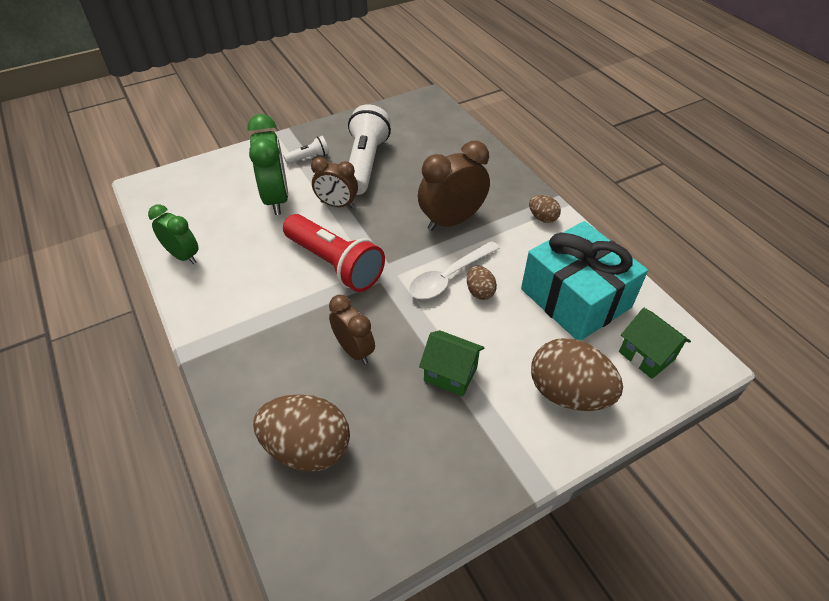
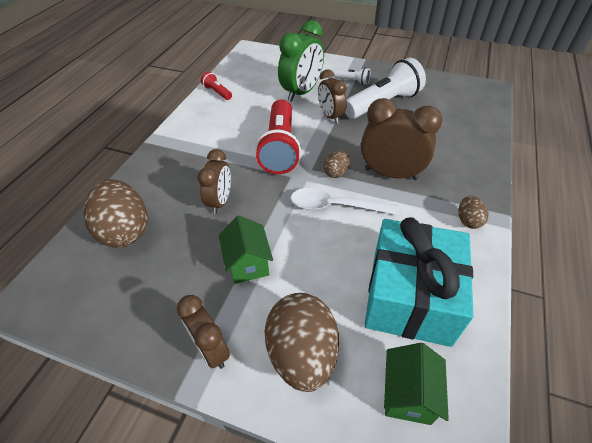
camera: 50 degrees right, 0 degrees up
green clock [148,204,198,264] -> red flashlight [201,72,232,100]
brown egg [467,266,497,300] -> brown egg moved to [324,150,350,178]
none -> brown clock [177,295,230,369]

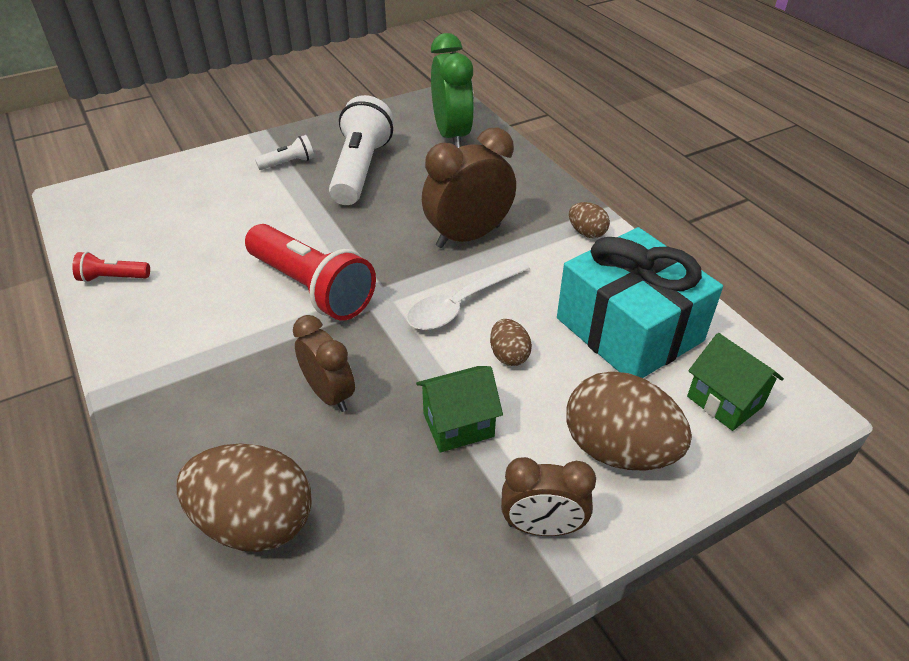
camera: 50 degrees left, 5 degrees down
green house [219,215,273,284] -> green house turned 45 degrees counterclockwise [416,366,503,452]
green clock [278,20,324,102] -> green clock moved to [431,33,474,148]
brown clock [318,69,347,124] -> none
brown egg [324,150,350,178] -> brown egg moved to [490,319,532,366]

